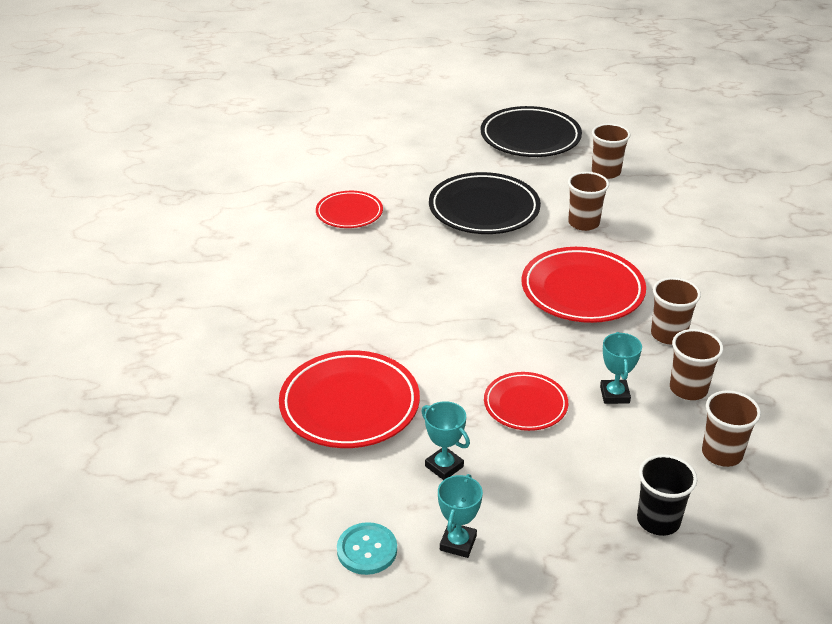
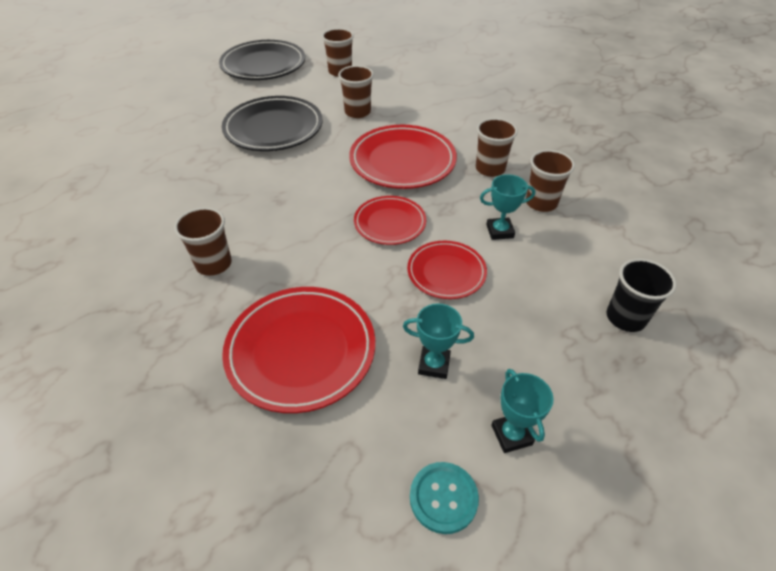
camera: 35 degrees left, 10 degrees up
red plate [316,191,383,228] -> red plate moved to [354,196,426,245]
turquoise trophy [600,332,642,404] -> turquoise trophy turned 60 degrees counterclockwise [480,174,535,240]
brown cup [702,390,761,467] -> brown cup moved to [174,207,232,276]

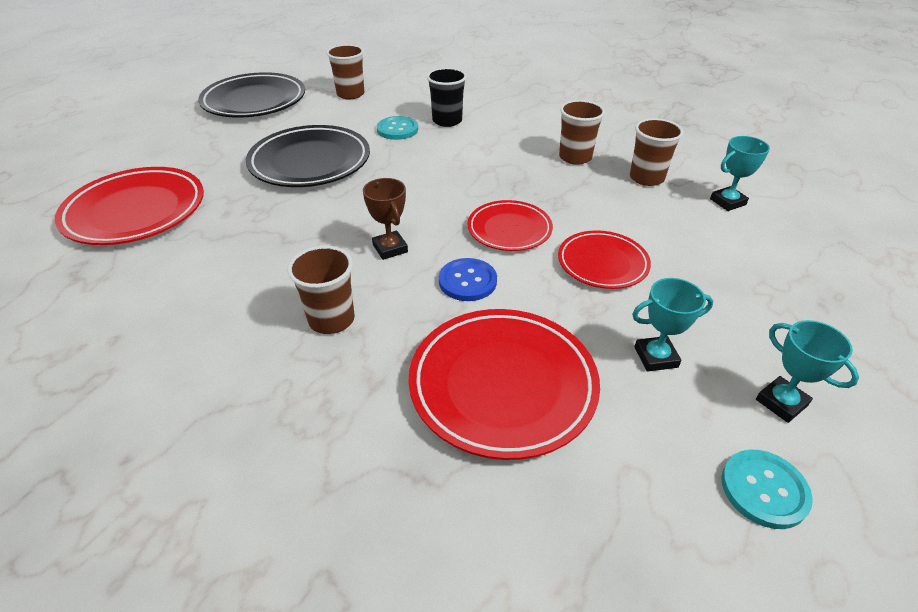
camera: 20 degrees left, 5 degrees down
brown cup [338,65,374,118] -> turquoise button [377,116,418,140]
red plate [349,125,457,189] -> red plate moved to [55,167,204,245]
turquoise trophy [480,174,535,240] -> turquoise trophy moved to [710,136,770,211]
black cup [606,258,677,332] -> black cup moved to [427,68,467,127]
none -> brown trophy [363,178,408,260]
none -> blue button [439,258,497,301]

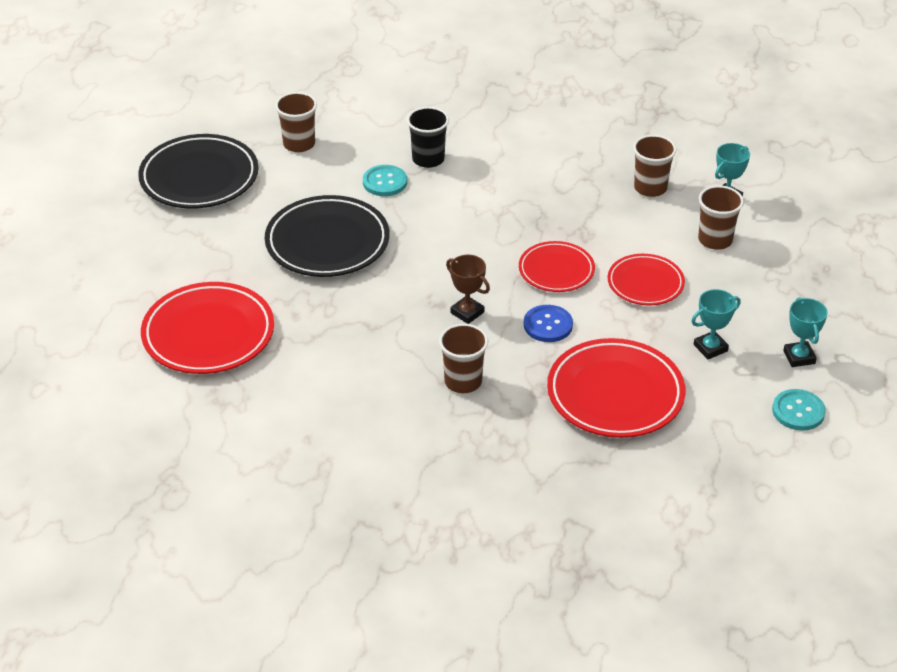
camera: 20 degrees left, 0 degrees up
brown cup [559,100,605,165] -> brown cup moved to [698,185,744,250]
turquoise trophy [756,320,859,423] -> turquoise trophy turned 45 degrees clockwise [783,297,828,367]

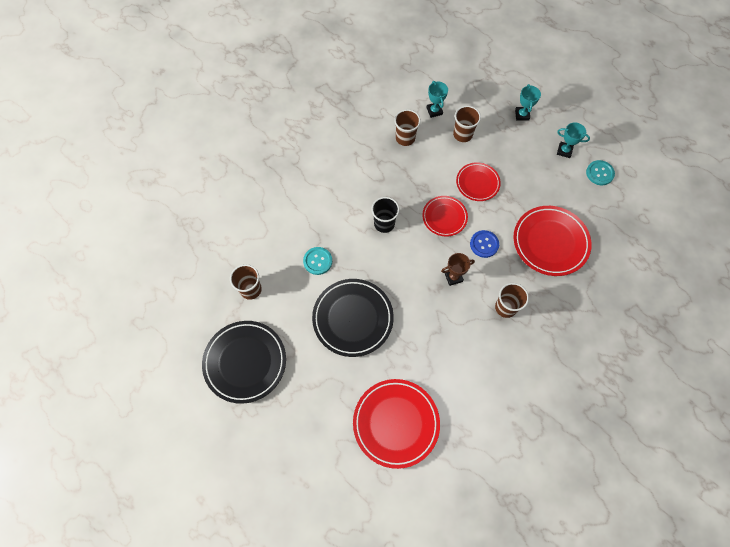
camera: 60 degrees left, 25 degrees up
black cup [407,107,449,168] -> black cup moved to [371,197,400,233]
turquoise trophy [691,289,741,359] -> turquoise trophy moved to [515,84,541,121]

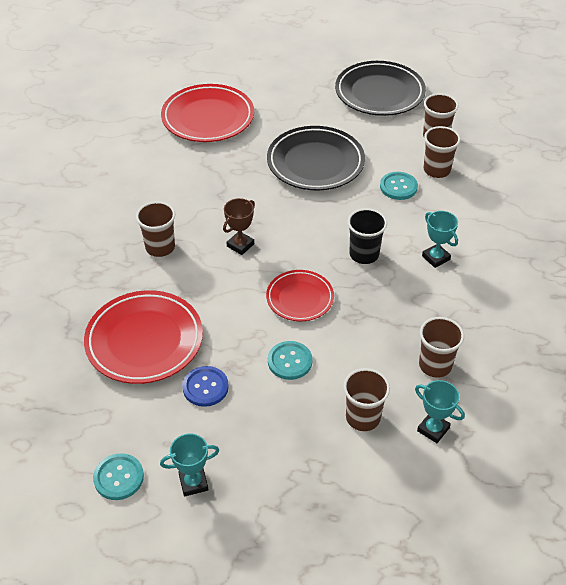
camera: 145 degrees right, 20 degrees down
red plate [456,162,501,201] -> turquoise button [268,341,313,380]
blue button [470,230,499,258] -> blue button moved to [182,366,229,407]
turquoise trophy [515,84,541,121] -> turquoise trophy moved to [422,211,458,268]
none -> brown cup [424,126,461,178]

